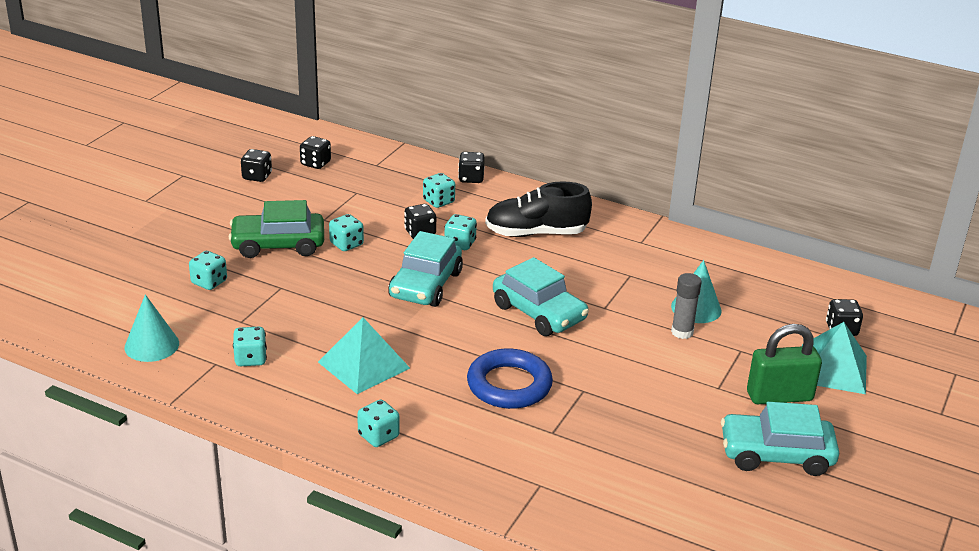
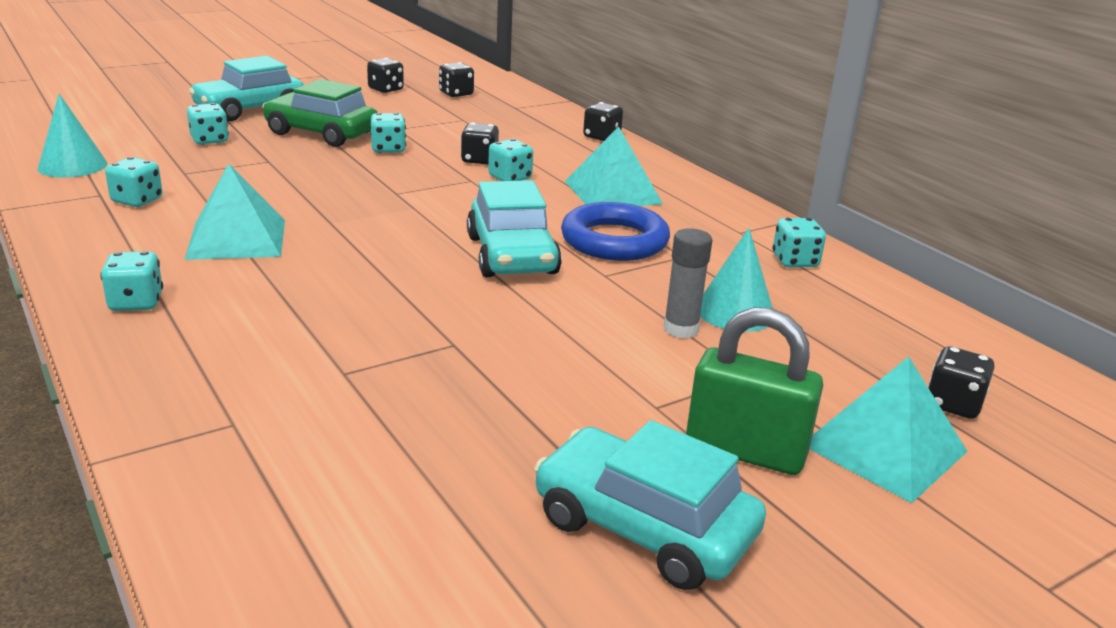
camera: 30 degrees right, 5 degrees down
turquoise car [388,231,463,307] -> turquoise car moved to [189,56,304,121]
turquoise dice [423,173,455,208] -> turquoise dice moved to [773,218,826,268]
blue ring [467,349,553,409] -> blue ring moved to [561,202,670,261]
black shoe [485,181,592,237] -> turquoise pyramid [565,127,663,206]

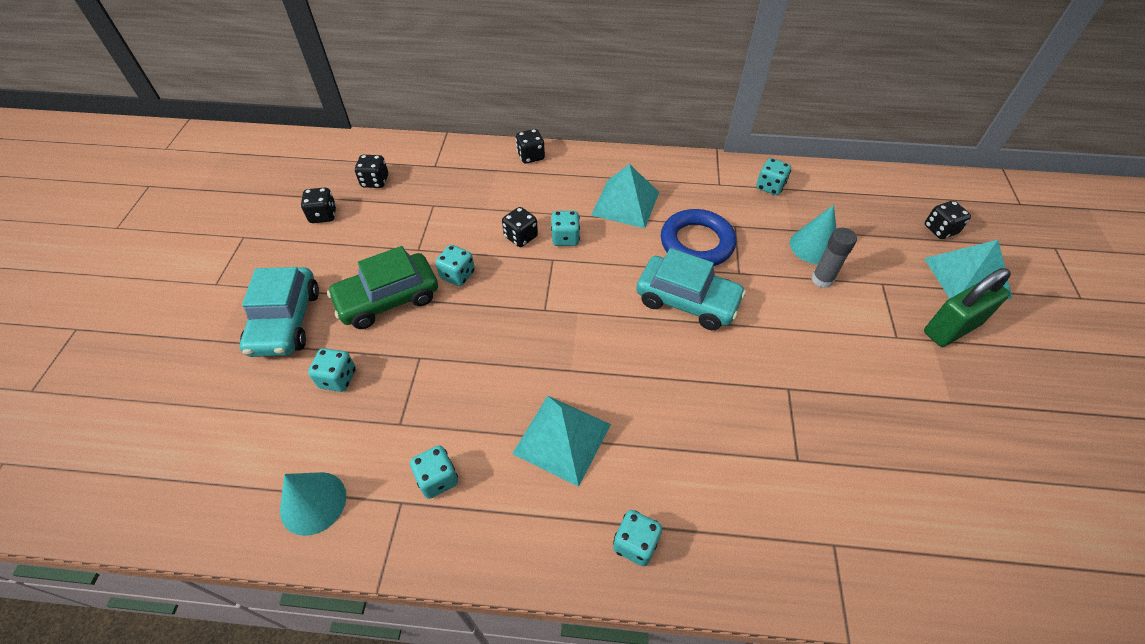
camera: 50 degrees left, 25 degrees up
turquoise car [534,420,766,590] -> none

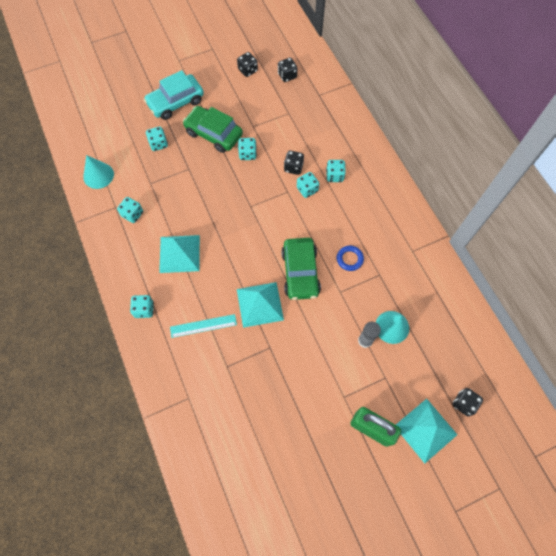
camera: 60 degrees right, 15 degrees up
black dice [516,129,545,163] -> none
turquoise pyramid [591,164,659,228] -> turquoise pyramid moved to [237,282,284,328]
turquoise car [636,248,746,330] -> green car [281,238,321,300]
blue ring [661,209,736,266] -> blue ring [337,246,364,271], size x0.54
turquoise dice [756,158,791,195] -> turquoise dice moved to [326,160,346,182]
none -> turquoise ruler [170,314,237,338]

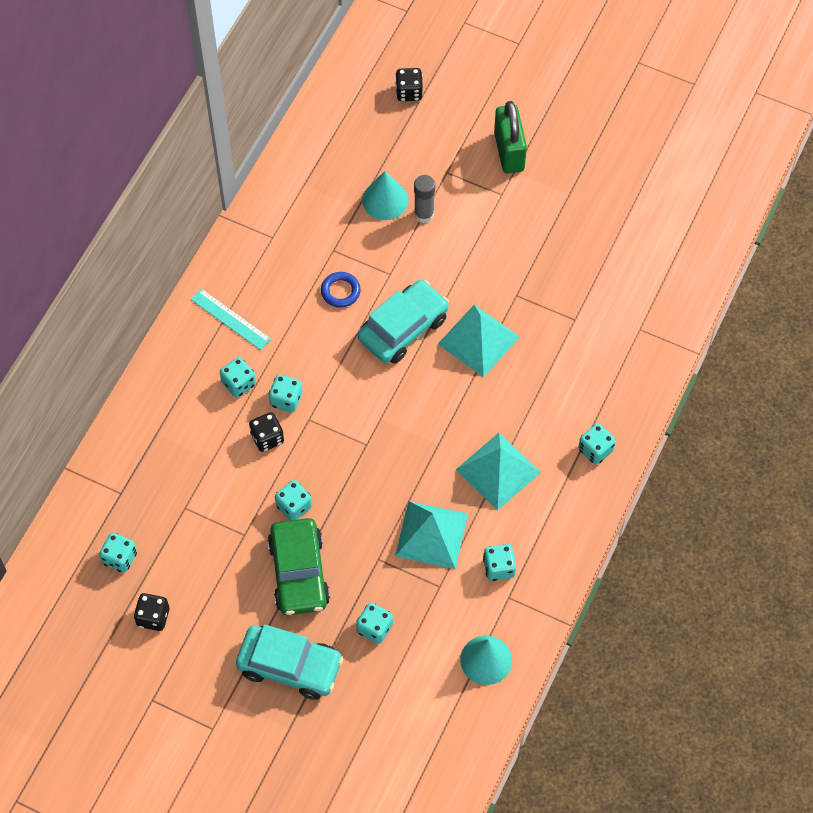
camera: 130 degrees left, 5 degrees down
turquoise ruler [170,314,237,338] -> turquoise ruler moved to [191,288,271,350]
black dice [278,58,298,82] -> turquoise dice [99,533,137,573]
green car [281,238,321,300] -> turquoise car [357,280,449,364]
turquoise pyramid [396,399,457,463] -> turquoise pyramid moved to [395,501,468,569]

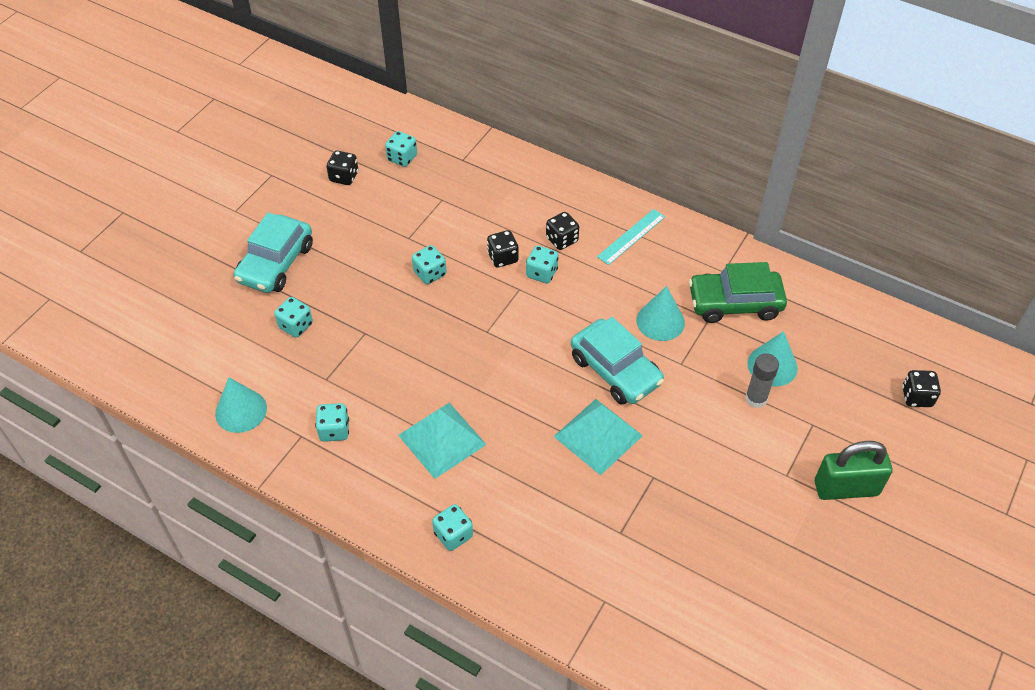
camera: 95 degrees right, 10 degrees down
turquoise dice [220,357,256,398] -> black dice [546,212,579,250]
green car [268,518,330,615] -> green car moved to [689,262,787,323]
blue ring [321,272,361,308] -> turquoise cone [636,286,685,341]
turquoise pyramid [395,501,468,569] -> none

